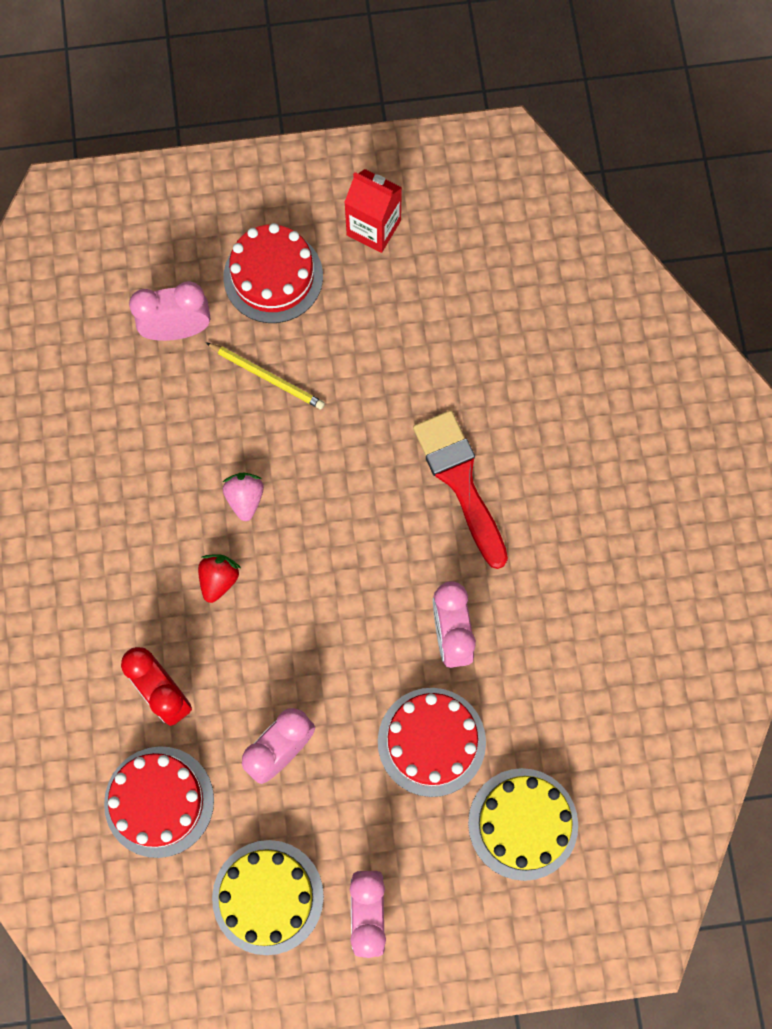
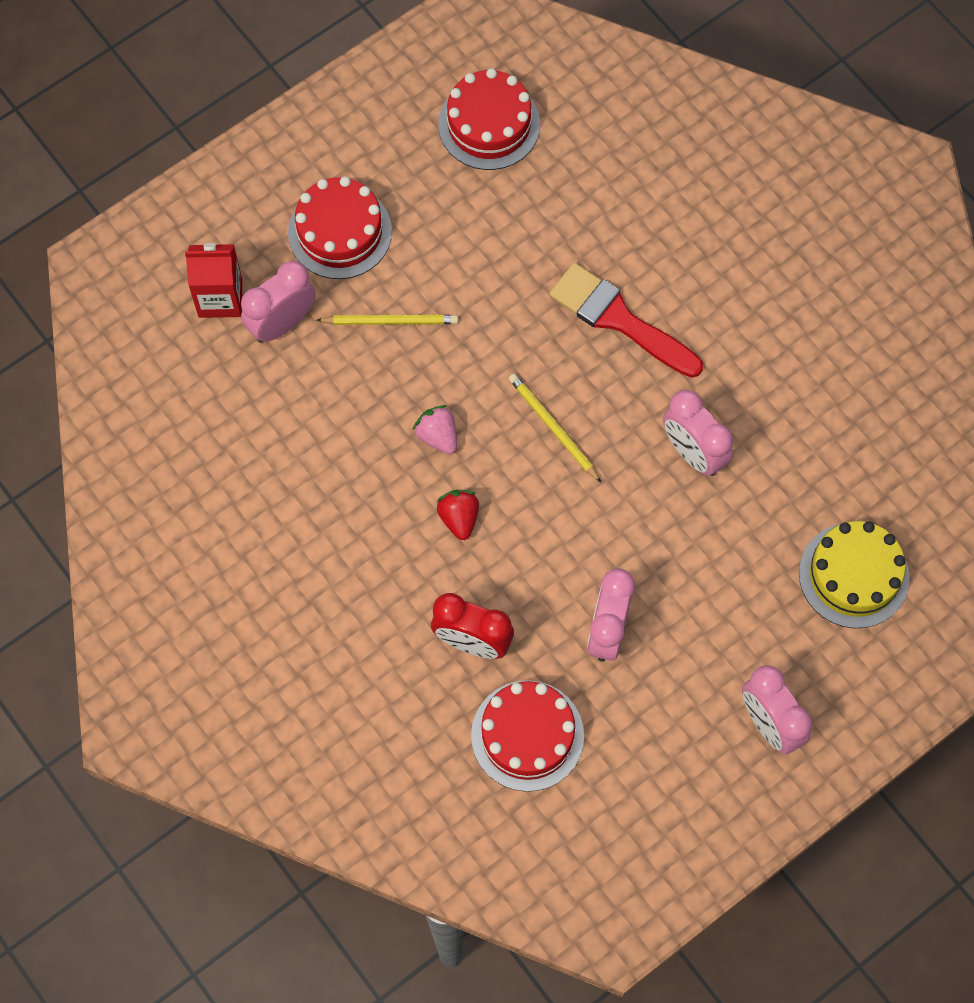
camera: 30 degrees left, 5 degrees down
yellow cake [212,840,324,955] -> none
red carton [344,169,402,253] -> red carton moved to [185,243,242,318]
red cake [378,688,486,797] -> red cake moved to [438,68,540,170]
none -> yellow pencil [509,374,601,483]

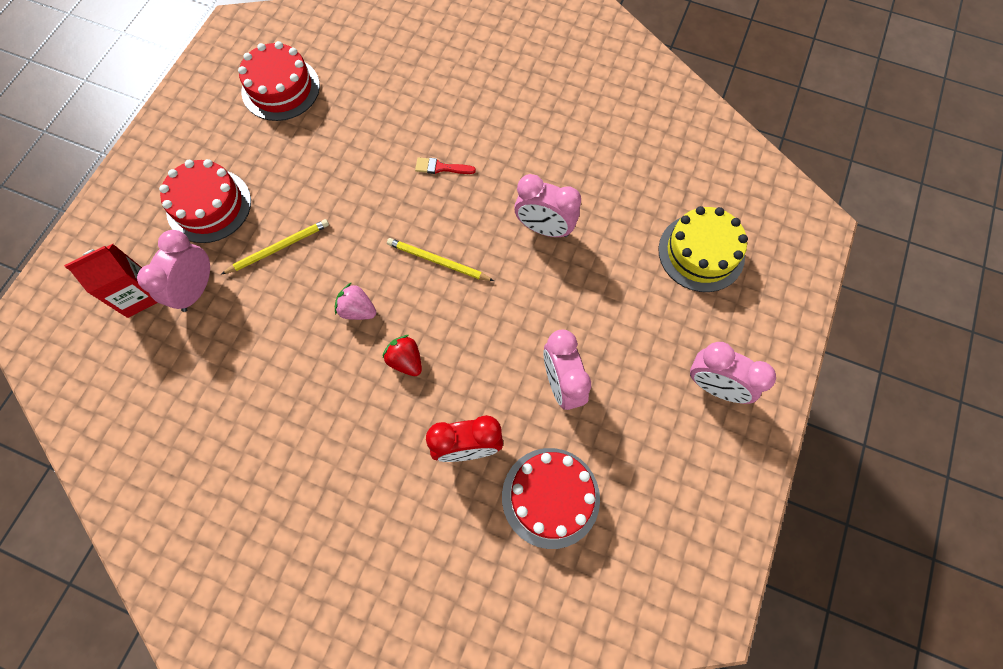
camera: 30 degrees left, 0 degrees up
red brush [549,263,703,378] -> red brush [415,157,476,174], size x0.45

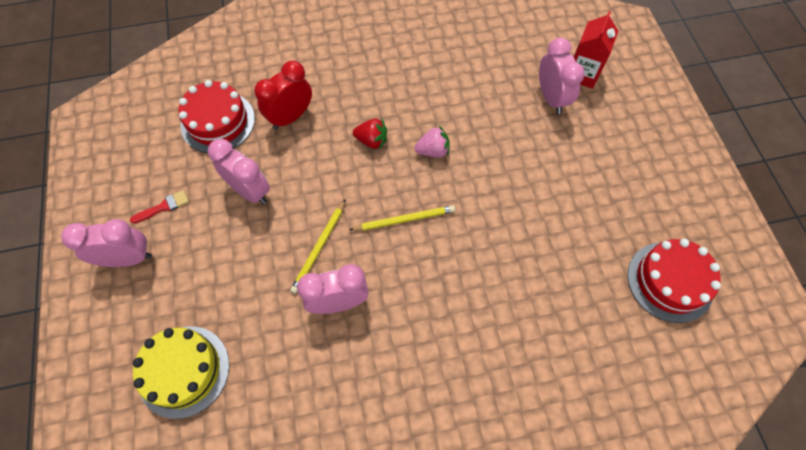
camera: 145 degrees right, 5 degrees down
red cake [159,159,251,243] -> none
yellow pencil [222,219,329,274] -> yellow pencil moved to [290,199,346,294]
red brush [415,157,476,174] -> red brush moved to [130,190,189,224]

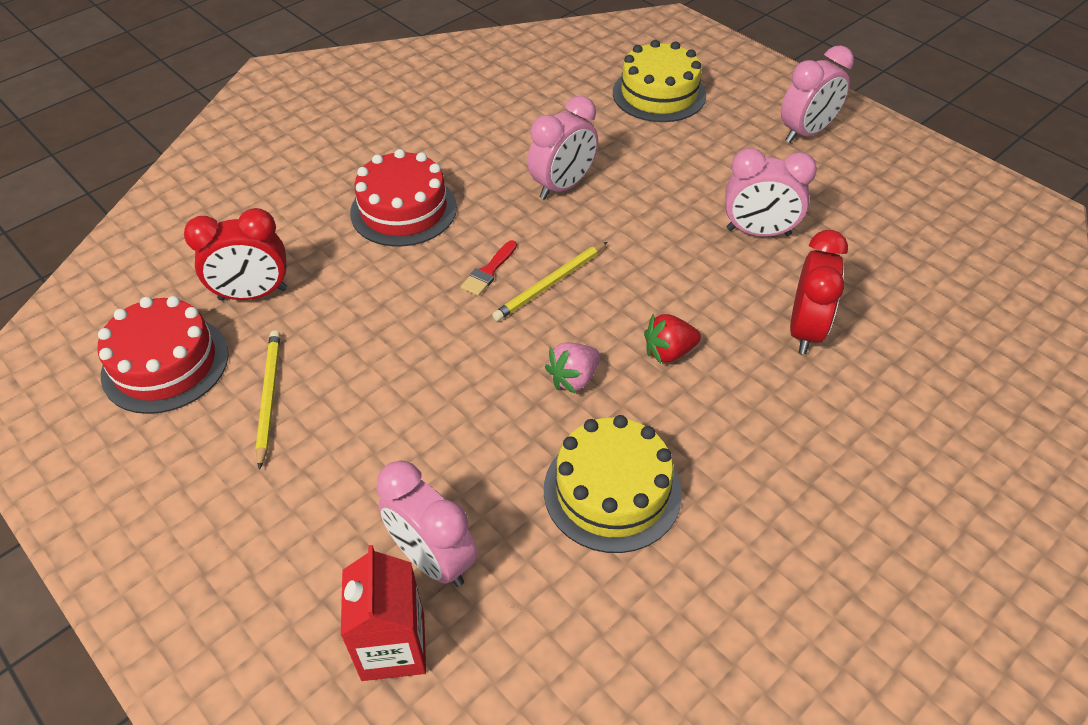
camera: 150 degrees right, 15 degrees down
red brush [130,190,189,224] -> red brush moved to [461,240,517,296]
red cake [178,80,255,153] -> red cake moved to [350,149,457,247]
yellow pencil [290,199,346,294] -> yellow pencil moved to [256,330,280,470]
none -> red clock [184,208,287,301]
none -> yellow cake [544,415,682,553]

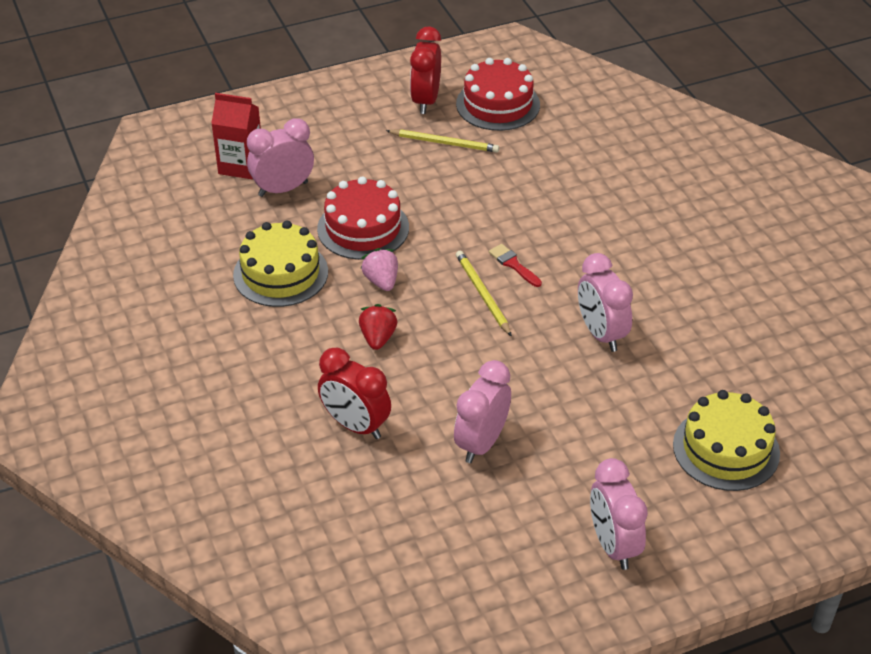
camera: 110 degrees right, 5 degrees down
red clock [184,208,287,301] -> red clock moved to [410,26,441,114]
red cake [350,149,457,247] -> red cake moved to [317,176,409,260]

